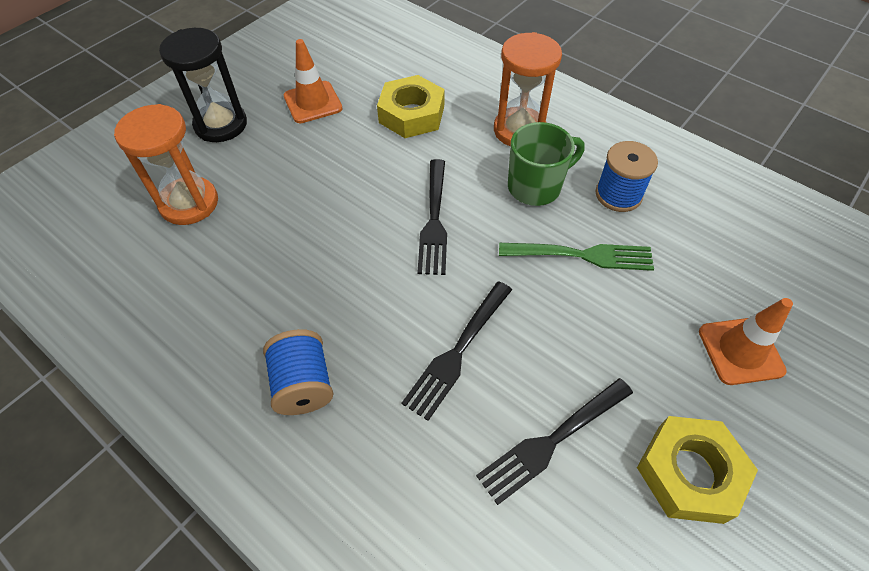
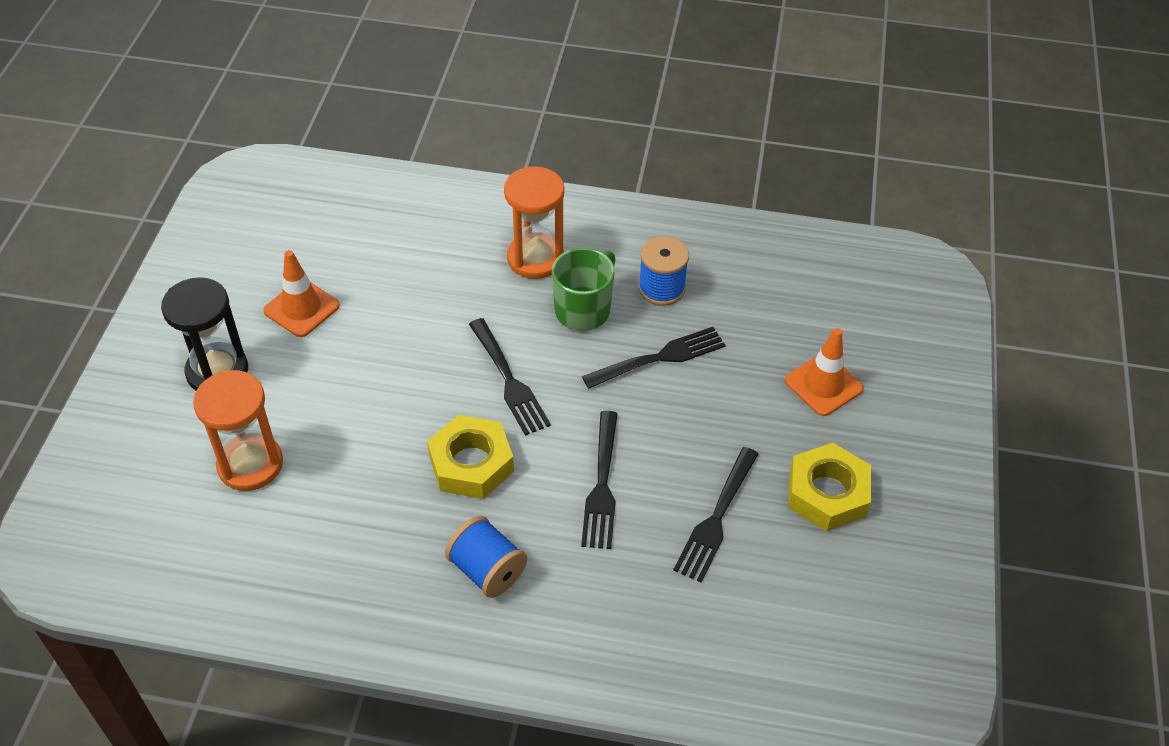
camera: 30 degrees left, 5 degrees down
yellow nut [377,75,445,138] -> yellow nut moved to [427,415,514,499]
green fork [499,243,654,271] -> black fork [582,327,726,389]

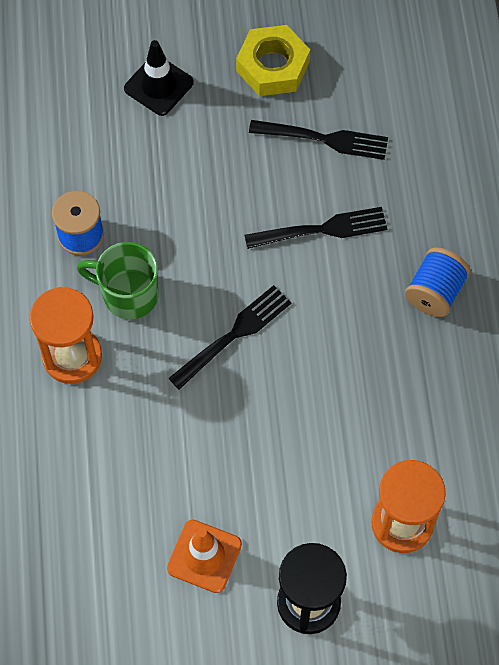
camera: 105 degrees left, 15 degrees up
yellow nut [427,415,514,499] -> none
black fork [582,327,726,389] -> none
orange traffic cone [785,328,863,416] -> black traffic cone [124,40,194,116]

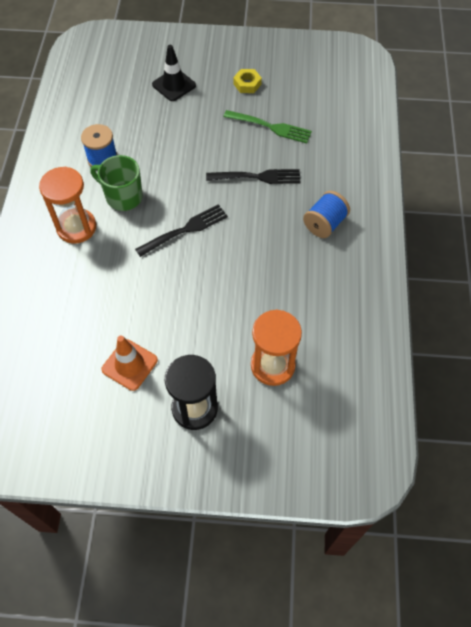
camera: 10 degrees right, 5 degrees down
yellow nut [236,25,310,96] -> yellow nut [233,69,262,93], size x0.60
black fork [249,120,388,160] -> green fork [223,110,312,143]

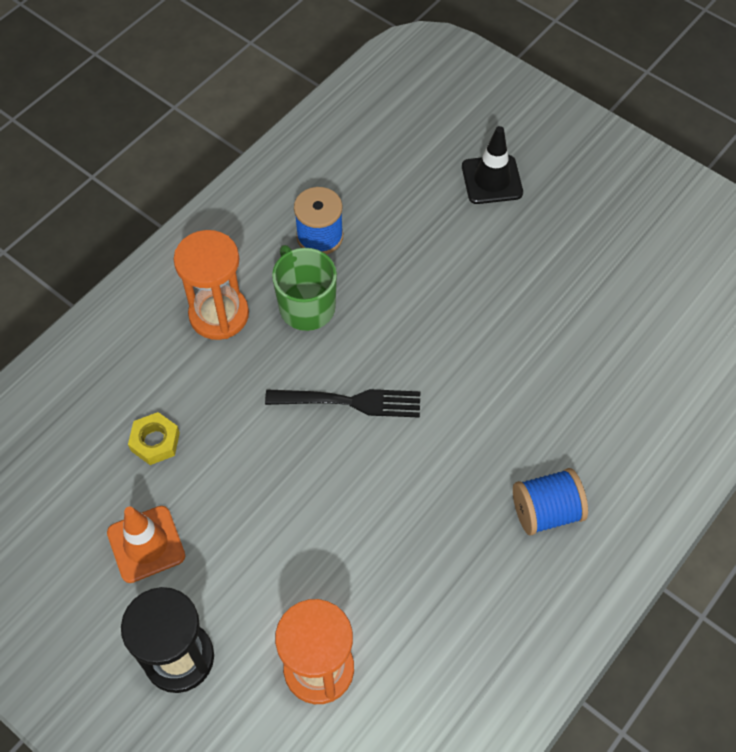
camera: 35 degrees right, 0 degrees up
black fork [206,169,301,184] -> none
green fork [223,110,312,143] -> none
yellow nut [233,69,262,93] -> yellow nut moved to [128,412,180,465]

